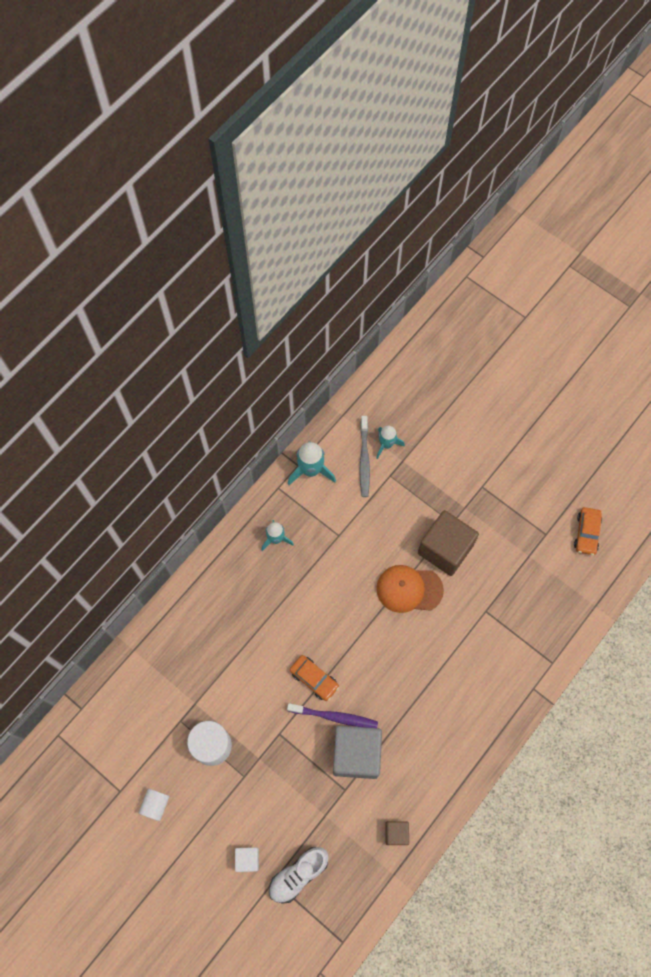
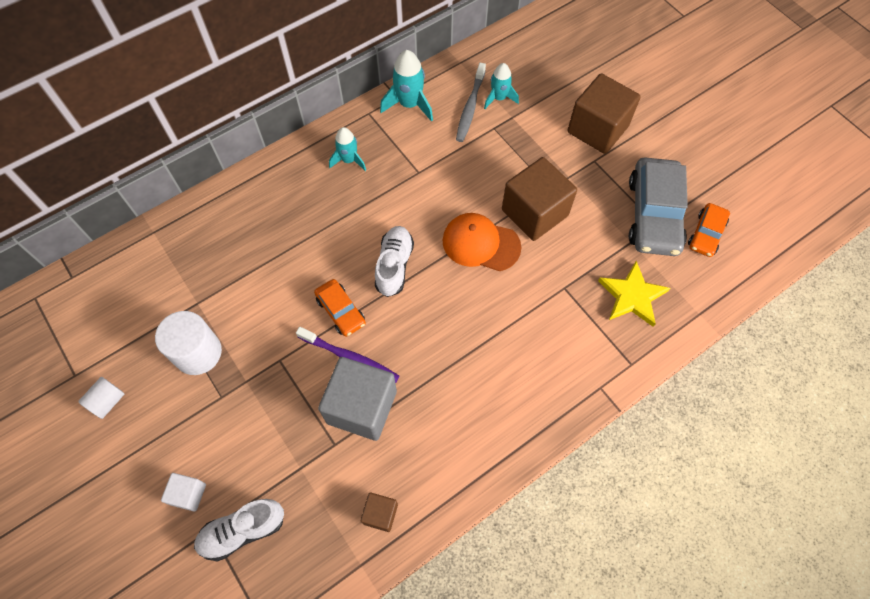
camera: 15 degrees right, 5 degrees down
none -> white shoe [375,226,414,297]
none -> brown cube [567,73,641,154]
none -> yellow star [598,261,670,327]
none -> grey car [629,157,688,256]

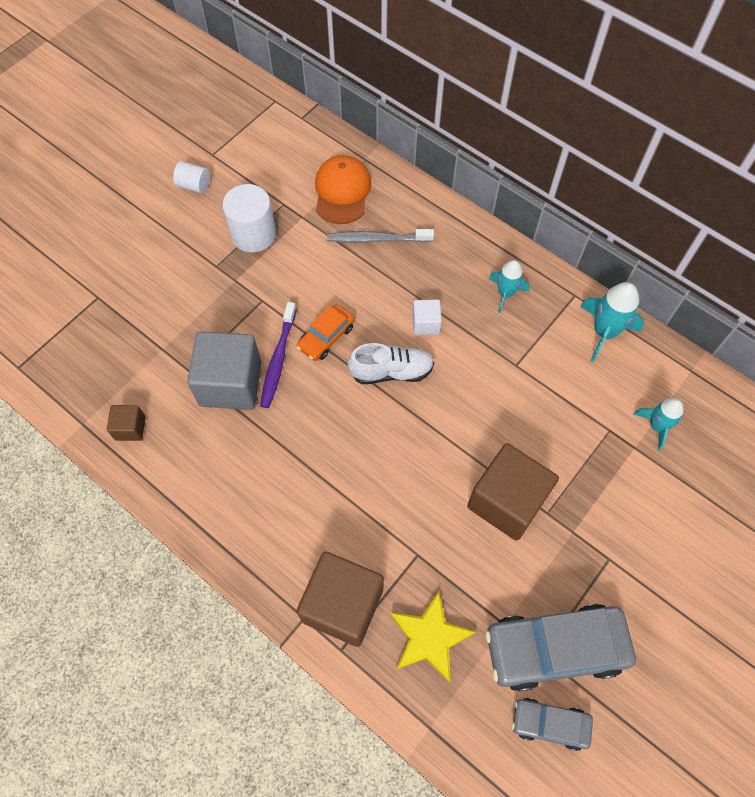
camera: 75 degrees right, 0 degrees up
white cube [161,473,206,512] -> white cube moved to [413,299,442,335]
white shoe [194,499,284,562] -> none
orange cap [443,213,521,271] -> orange cap moved to [315,155,371,224]
grey toothbrush [456,63,486,142] -> grey toothbrush moved to [327,229,434,243]
brown cube [567,73,641,154] -> brown cube moved to [296,552,384,647]
orange car [688,203,730,257] -> grey car [512,698,593,751]

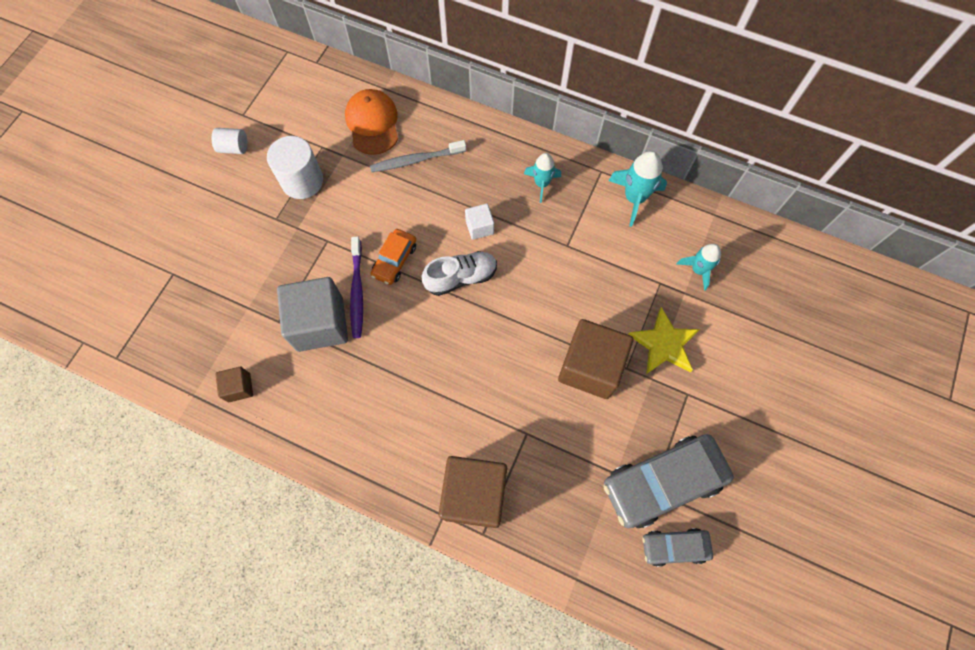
camera: 15 degrees left, 5 degrees up
yellow star [390,591,476,682] -> yellow star moved to [628,307,700,374]

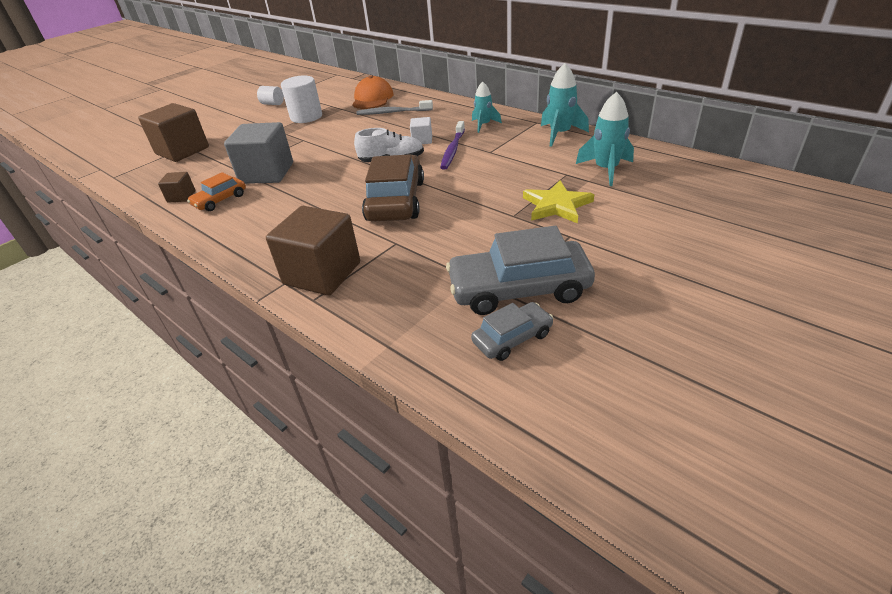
camera: 20 degrees right, 30 degrees down
purple toothbrush [350,236,363,338] -> purple toothbrush moved to [440,121,465,170]
orange car [370,229,416,285] -> orange car moved to [187,172,246,211]
brown cube [558,319,633,399] -> brown cube moved to [138,103,209,162]
grey car [642,528,713,567] -> grey car turned 135 degrees clockwise [471,302,553,361]
turquoise rocket [676,244,721,291] -> turquoise rocket [576,92,634,186], size x1.50
none -> brown car [362,154,424,222]

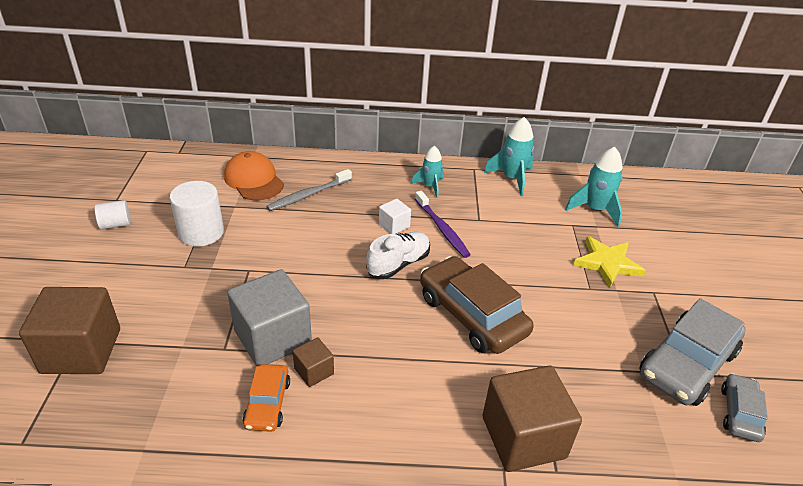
camera: 45 degrees left, 0 degrees up
brown cube [158,172,196,203] -> brown cube moved to [293,337,334,387]

